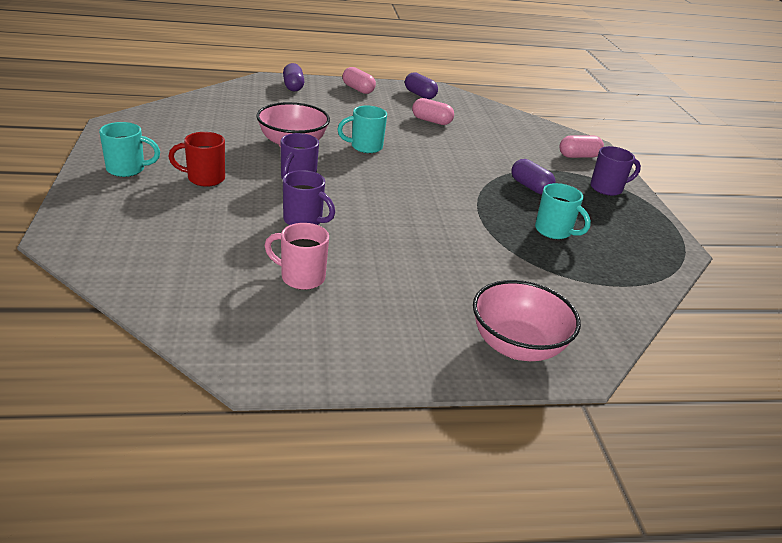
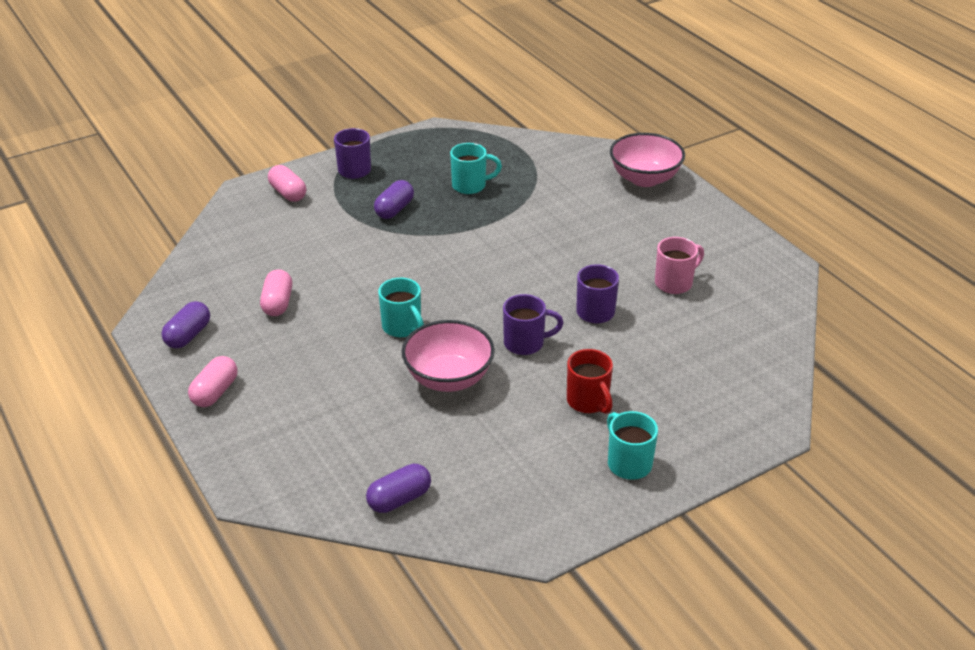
camera: 110 degrees left, 5 degrees up
pink mug [264,223,329,290] -> pink mug turned 120 degrees counterclockwise [655,237,704,294]
purple capsule [283,63,305,92] -> purple capsule moved to [366,464,431,513]
turquoise mug [535,183,591,239] -> turquoise mug turned 60 degrees clockwise [450,143,502,194]

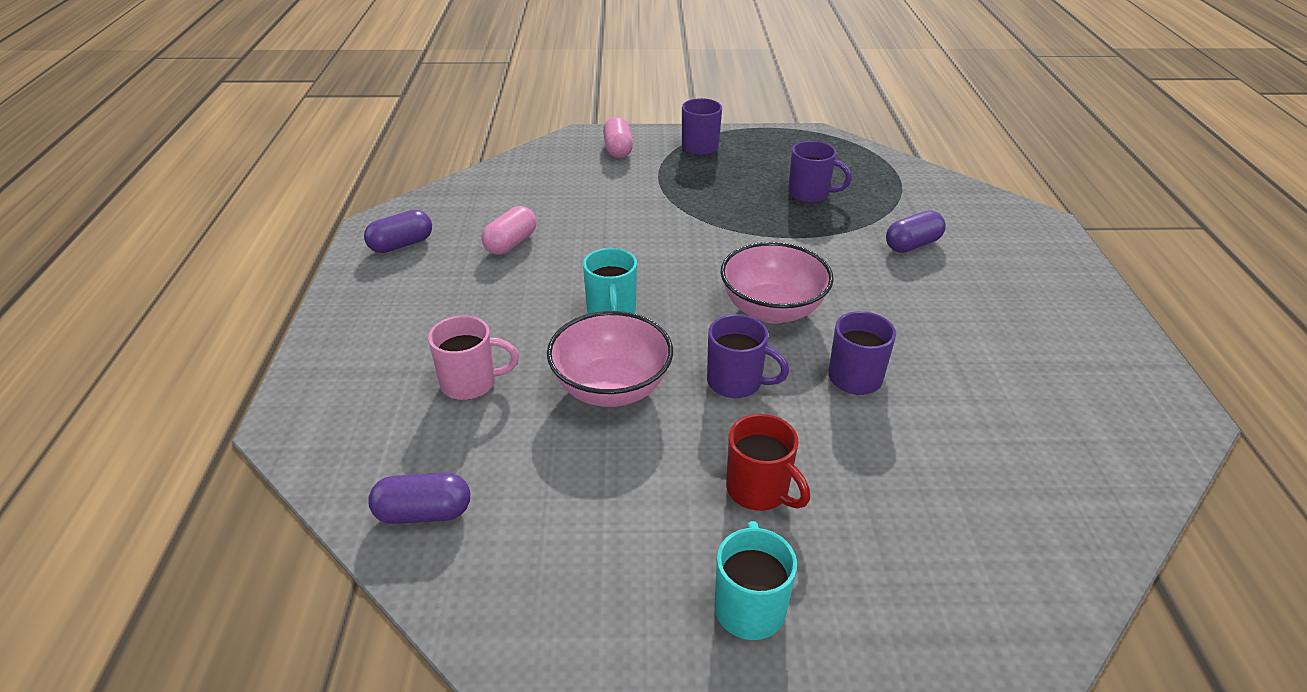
camera: 30 degrees right, 0 degrees up
pink capsule [188,356,238,407] -> none
purple capsule [374,180,414,219] -> purple capsule moved to [886,211,946,253]
turquoise mug [450,143,502,194] -> purple mug [788,141,852,203]
red mug [567,349,613,414] -> red mug turned 45 degrees counterclockwise [726,414,810,511]
pink bowl [610,133,685,187] -> pink bowl moved to [721,242,834,324]
pink mug [655,237,704,294] -> pink mug moved to [428,315,519,400]

